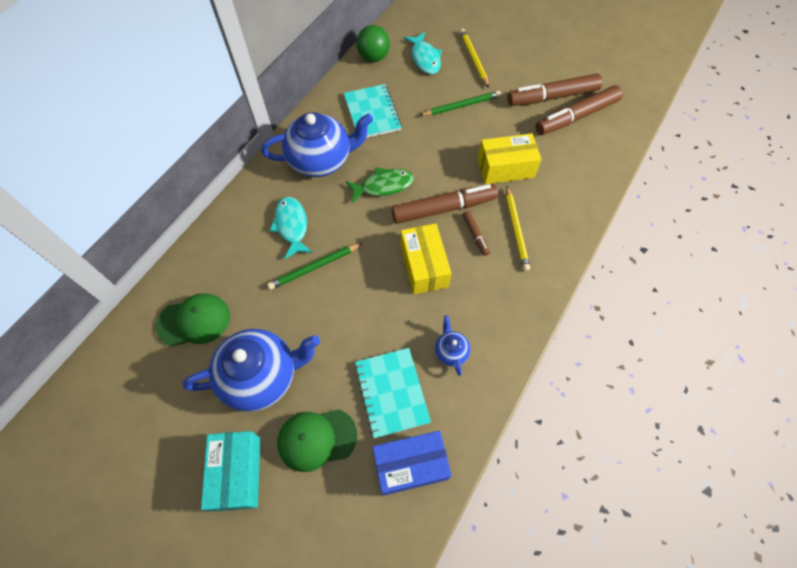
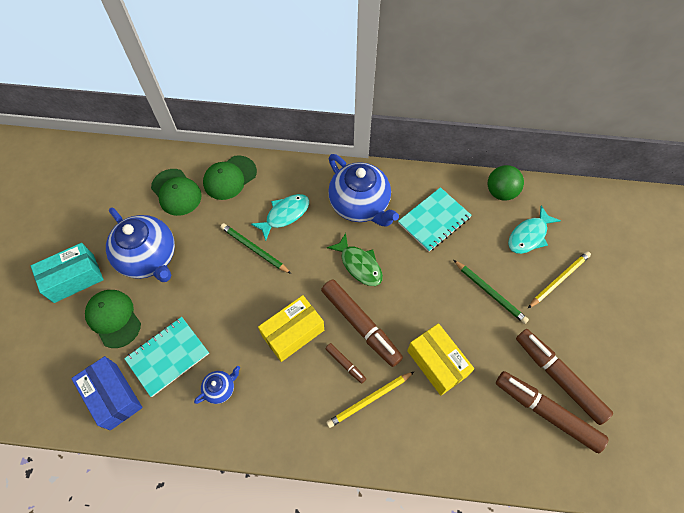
camera: 65 degrees right, 0 degrees up
brown marker [463,211,490,256] -> brown marker turned 90 degrees counterclockwise [325,343,366,384]
none -> green cap [203,155,257,200]

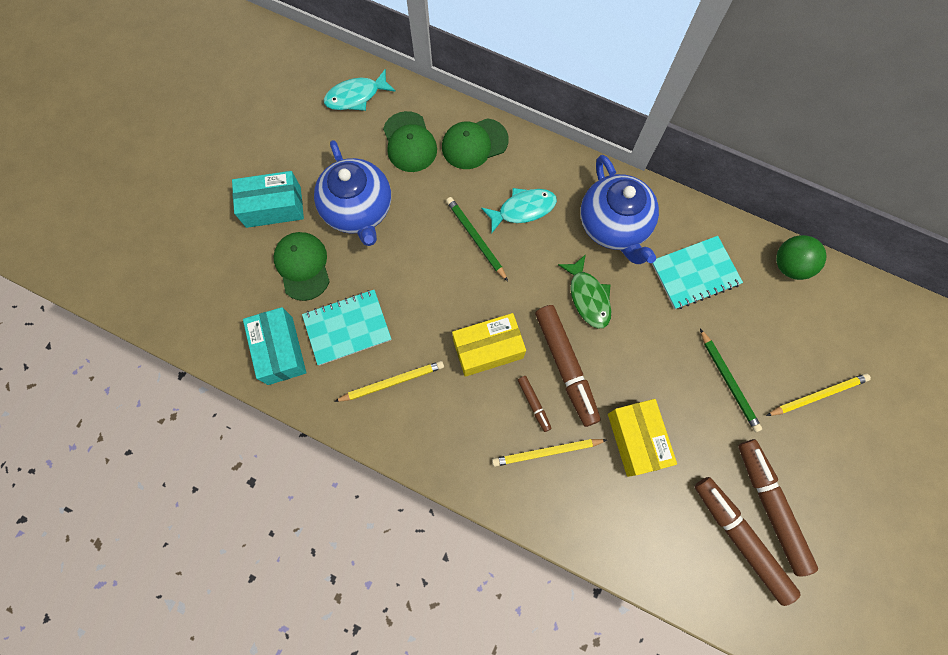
camera: 20 degrees right, 10 degrees up
blue box [71,356,142,430] -> turquoise box [243,307,306,385]
blue teapot [194,366,240,404] -> yellow pencil [334,361,444,402]
turquoise fish [508,205,561,254] -> turquoise fish moved to [324,69,396,111]

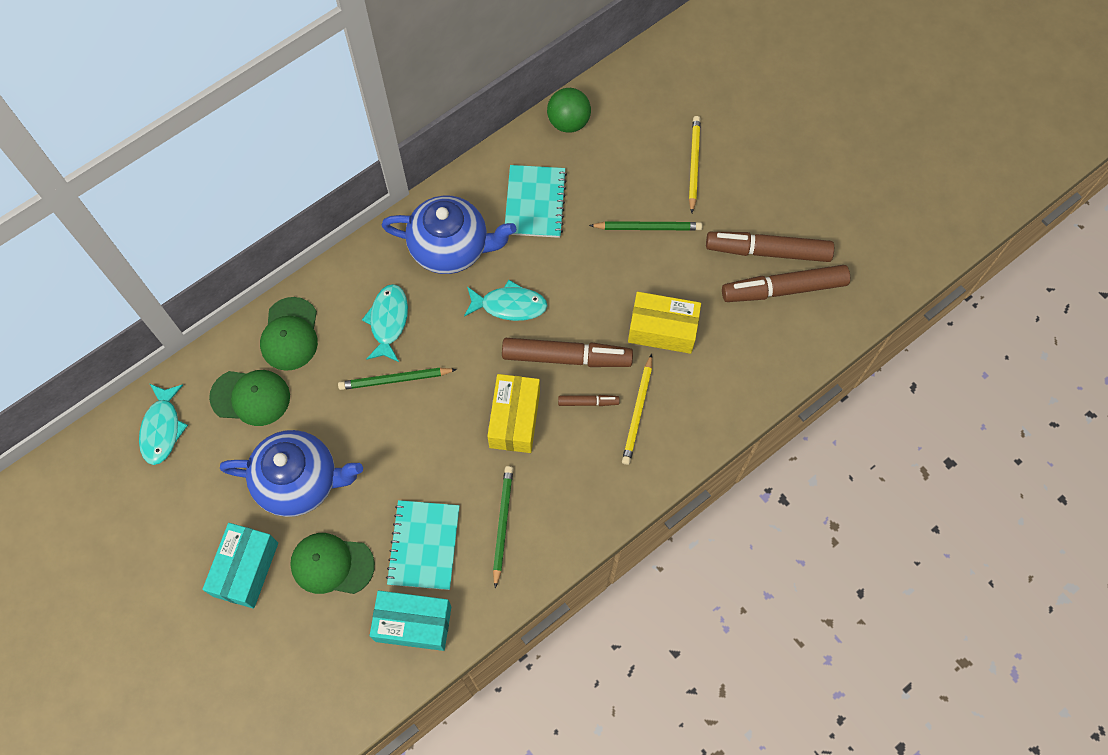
camera: 65 degrees left, 5 degrees down
yellow pencil [334,361,444,402] -> green pencil [493,466,513,588]
green fish [558,254,611,329] -> turquoise fish [464,280,548,321]

